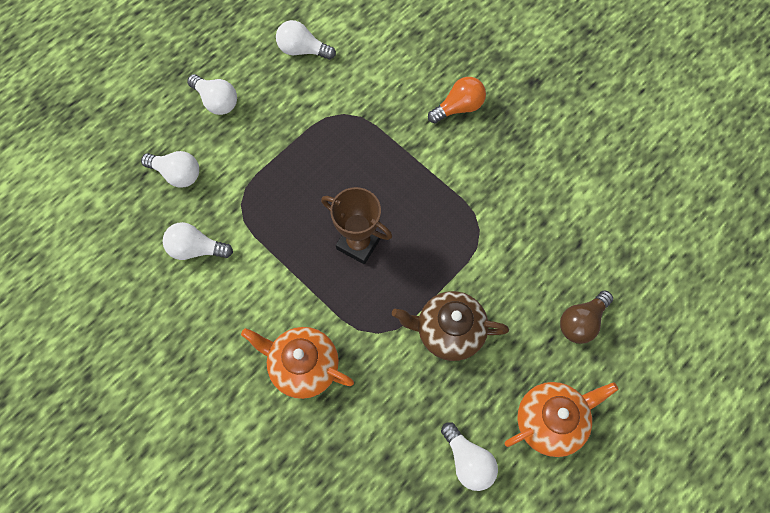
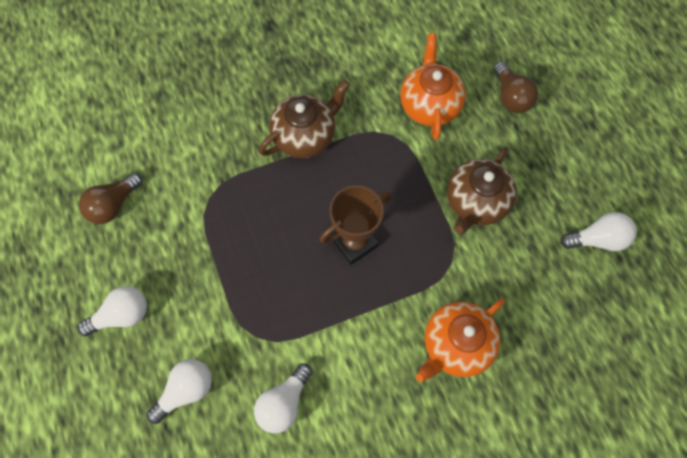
camera: 65 degrees left, 0 degrees up
white light bulb [276,20,336,60] -> brown light bulb [79,172,142,224]
orange light bulb [428,77,486,123] -> none
orange teapot [505,382,618,457] -> orange teapot moved to [400,33,466,140]
none -> brown teapot [259,80,350,158]

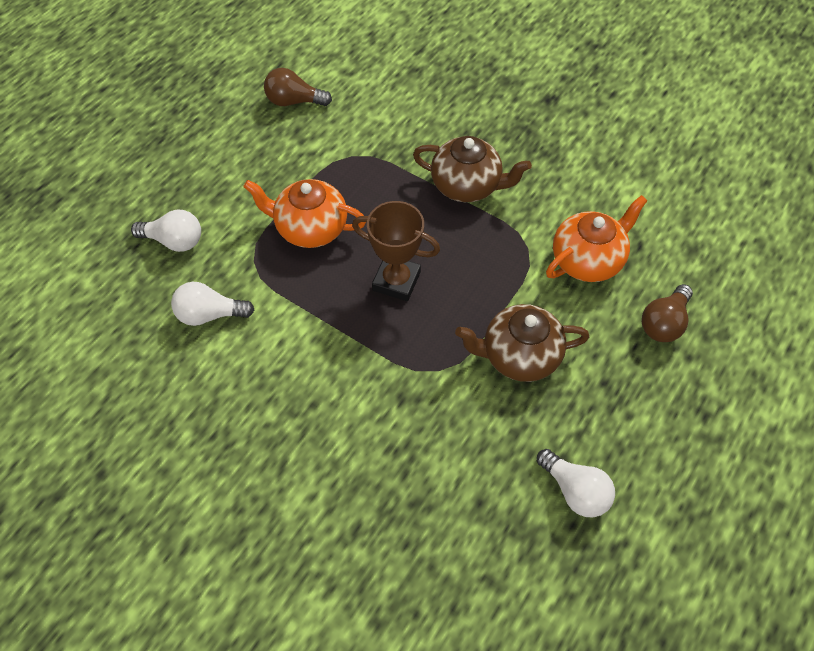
camera: 55 degrees right, 10 degrees down
white light bulb [78,286,147,336] -> none
orange teapot [416,298,505,382] -> orange teapot moved to [243,179,366,248]

